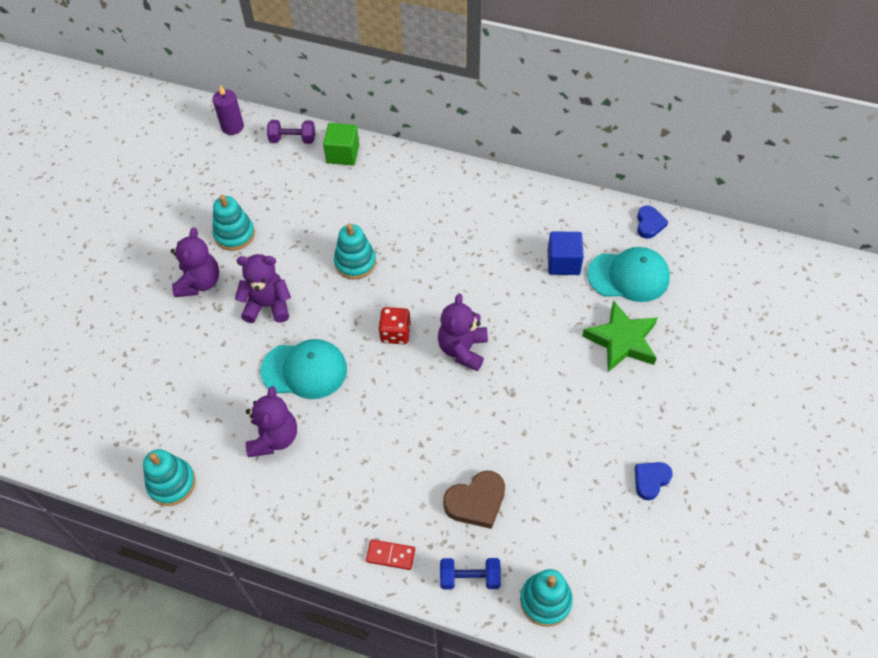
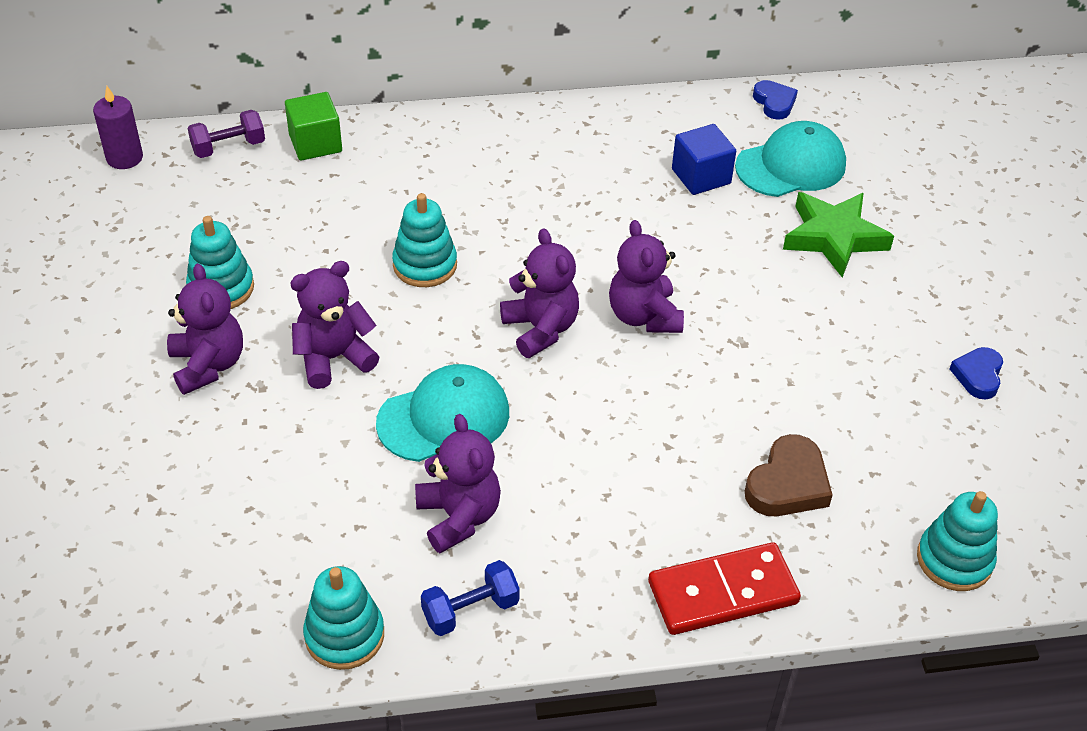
camera: 30 degrees left, 10 degrees down
red domino [366,539,415,570] -> red domino [648,542,801,635], size x1.94
red dice [378,307,411,344] -> purple teddy bear [500,228,579,358]
blue dumbbell [440,558,501,590] -> blue dumbbell moved to [421,560,520,636]

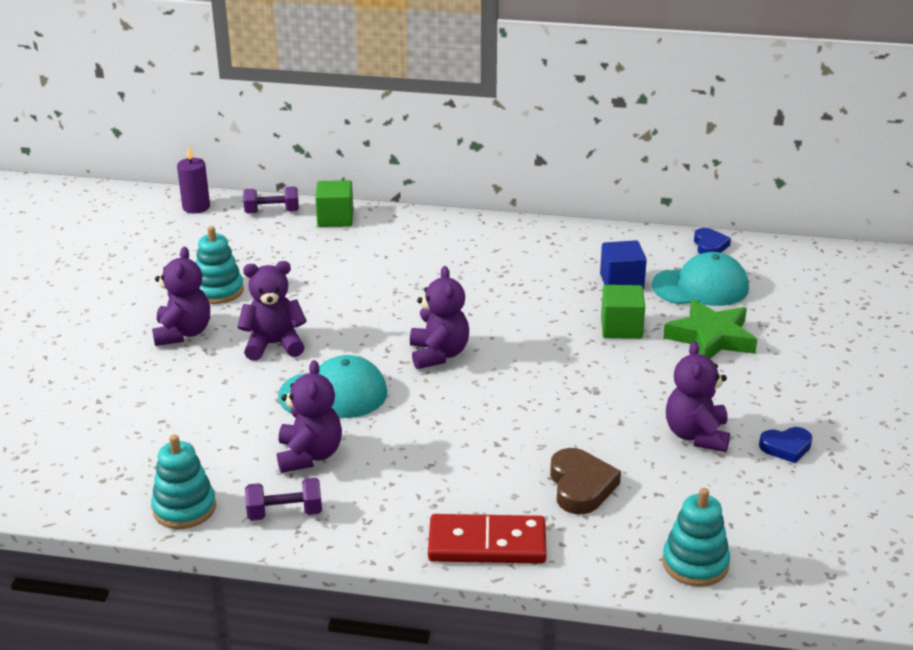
camera: 20 degrees right, 15 degrees down
turquoise stacking toy [392,193,457,287] -> none
blue dumbbell [421,560,520,636] -> purple dumbbell [245,478,322,521]
purple teddy bear [609,220,684,333] -> purple teddy bear moved to [666,341,730,452]
brown heart [745,434,833,516] -> brown heart turned 60 degrees counterclockwise [550,448,621,514]
blue heart [950,347,1003,400] -> blue heart turned 135 degrees counterclockwise [759,427,812,464]
none -> green cube [601,285,645,339]

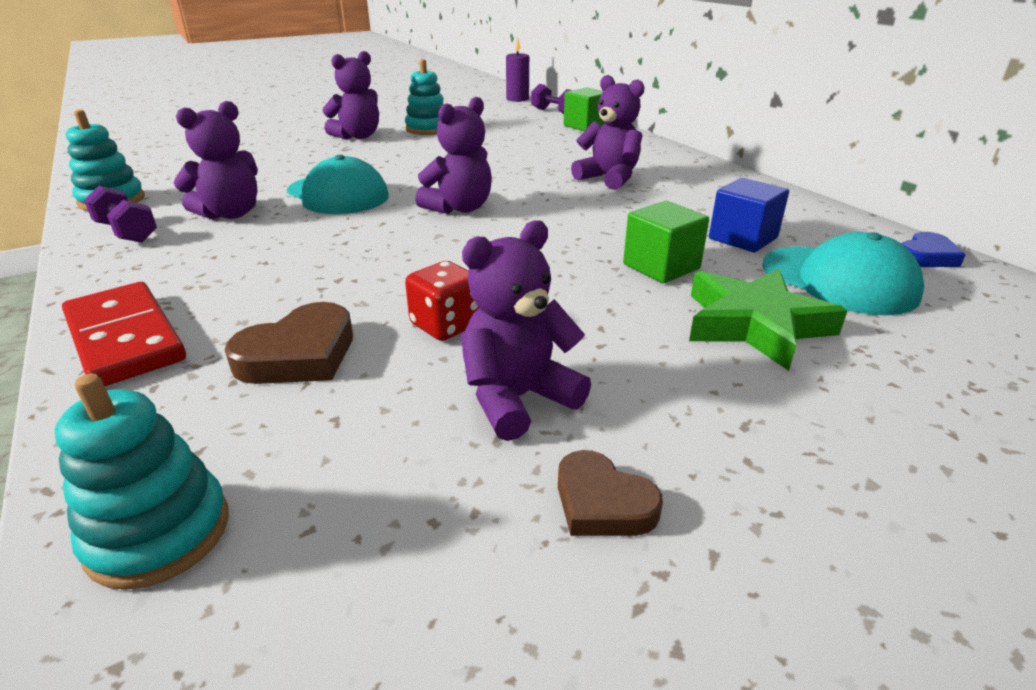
camera: 50 degrees right, 0 degrees up
purple teddy bear [237,261,307,361] -> purple teddy bear moved to [571,75,645,190]
blue heart [759,427,812,464] -> brown heart [558,450,663,536]
none -> red dice [405,261,479,341]

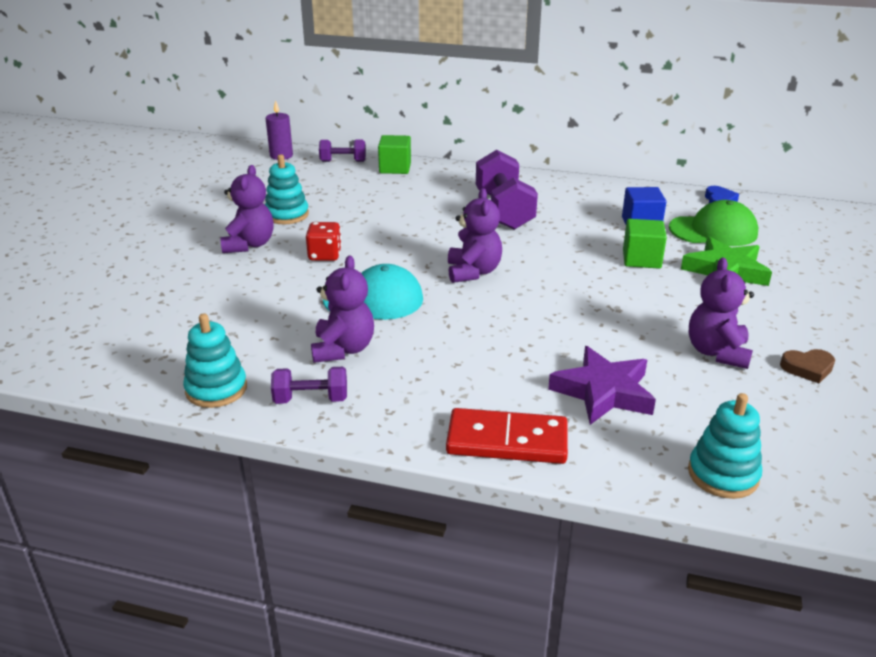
camera: 45 degrees left, 0 degrees up
brown heart [225,302,353,384] -> purple star [548,346,656,425]
red dice [405,261,479,341] -> red dice moved to [306,222,342,261]
purple teddy bear [571,75,645,190] -> purple dumbbell [476,150,538,230]
turquoise cap [762,232,924,315] -> green cap [669,200,758,246]

